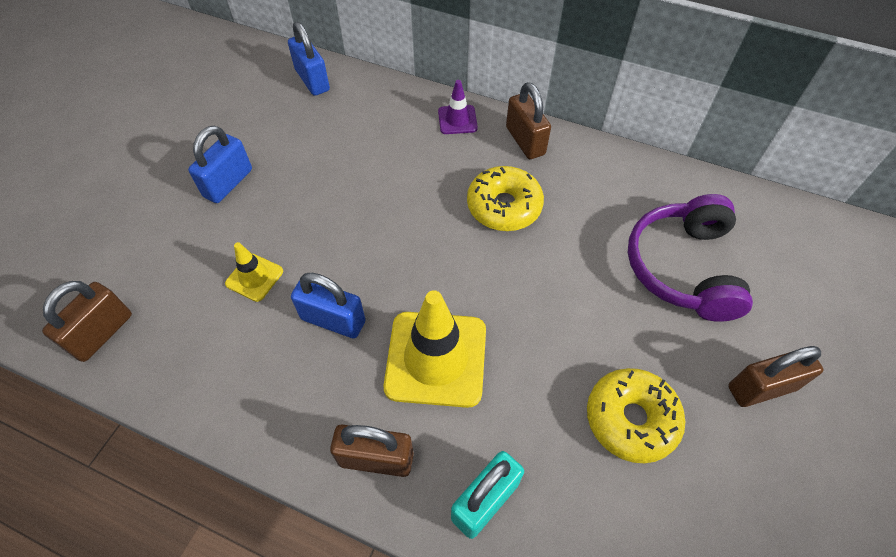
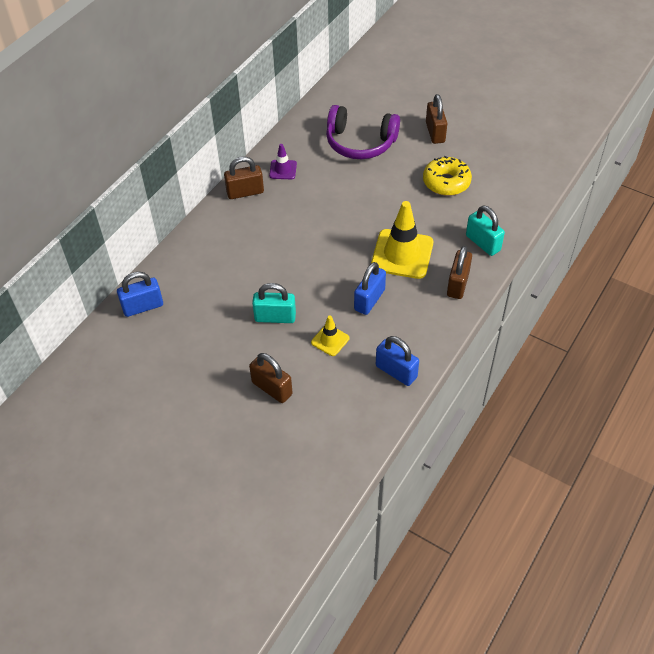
camera: 80 degrees left, 5 degrees down
brown padlock [42,281,132,362] -> brown padlock moved to [249,353,292,403]
blue padlock [188,125,252,203] -> blue padlock moved to [376,336,419,386]
purple traffic cone [438,80,478,134] -> purple traffic cone moved to [269,144,297,179]
yellow donut [467,166,544,231] -> none
none -> turquoise padlock [252,283,296,323]

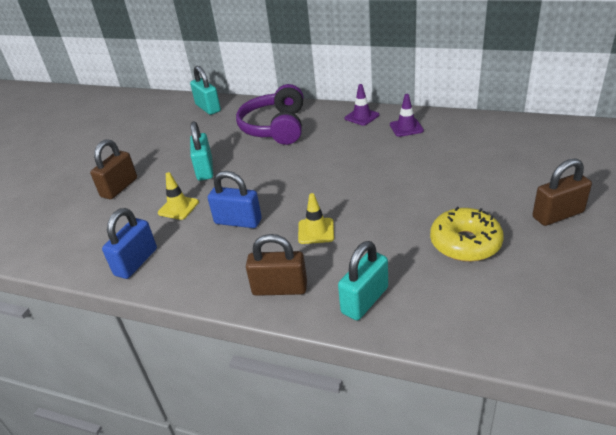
camera: 80 degrees right, 15 degrees down
blue padlock [117,272,163,317] -> turquoise padlock [190,66,221,115]
brown padlock [224,156,264,199] -> purple traffic cone [345,84,379,126]
purple headphones [326,105,400,159] -> purple headphones moved to [236,84,303,145]
yellow traffic cone [371,201,433,279] -> yellow traffic cone [298,193,334,244], size x0.50

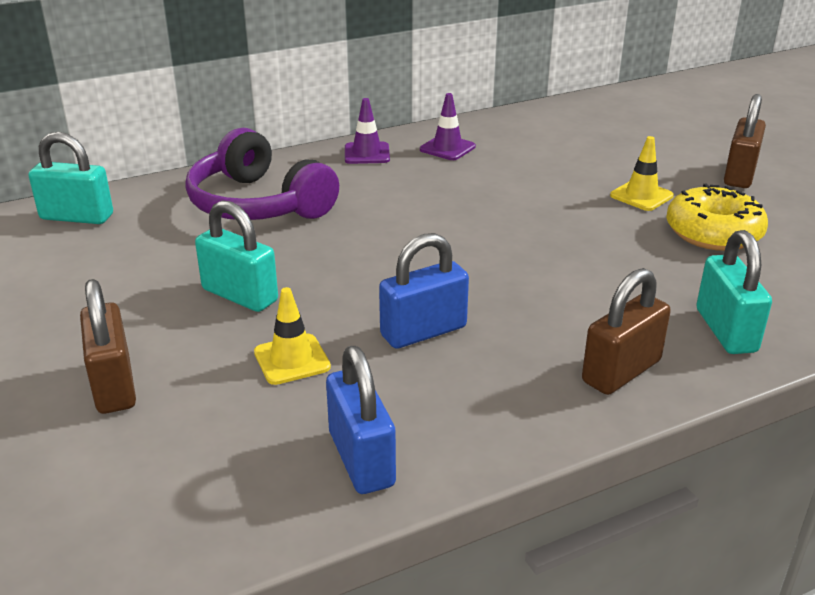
camera: 50 degrees left, 5 degrees down
yellow traffic cone [298,193,334,244] -> yellow traffic cone moved to [610,136,674,211]

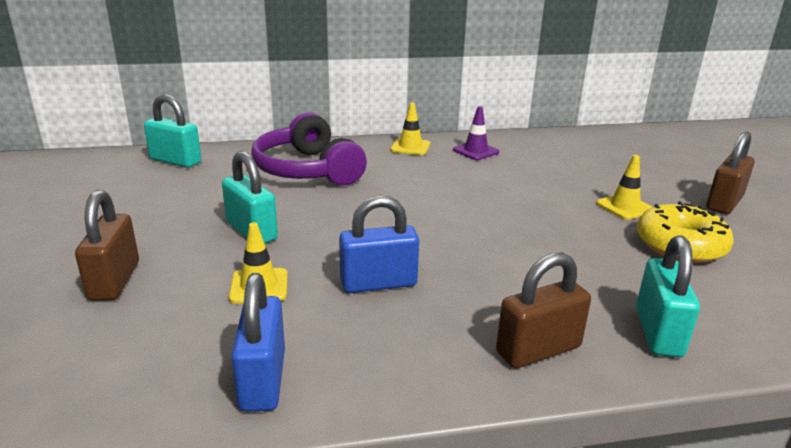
camera: 15 degrees right, 5 degrees down
purple traffic cone [345,98,390,164] -> yellow traffic cone [391,102,430,155]

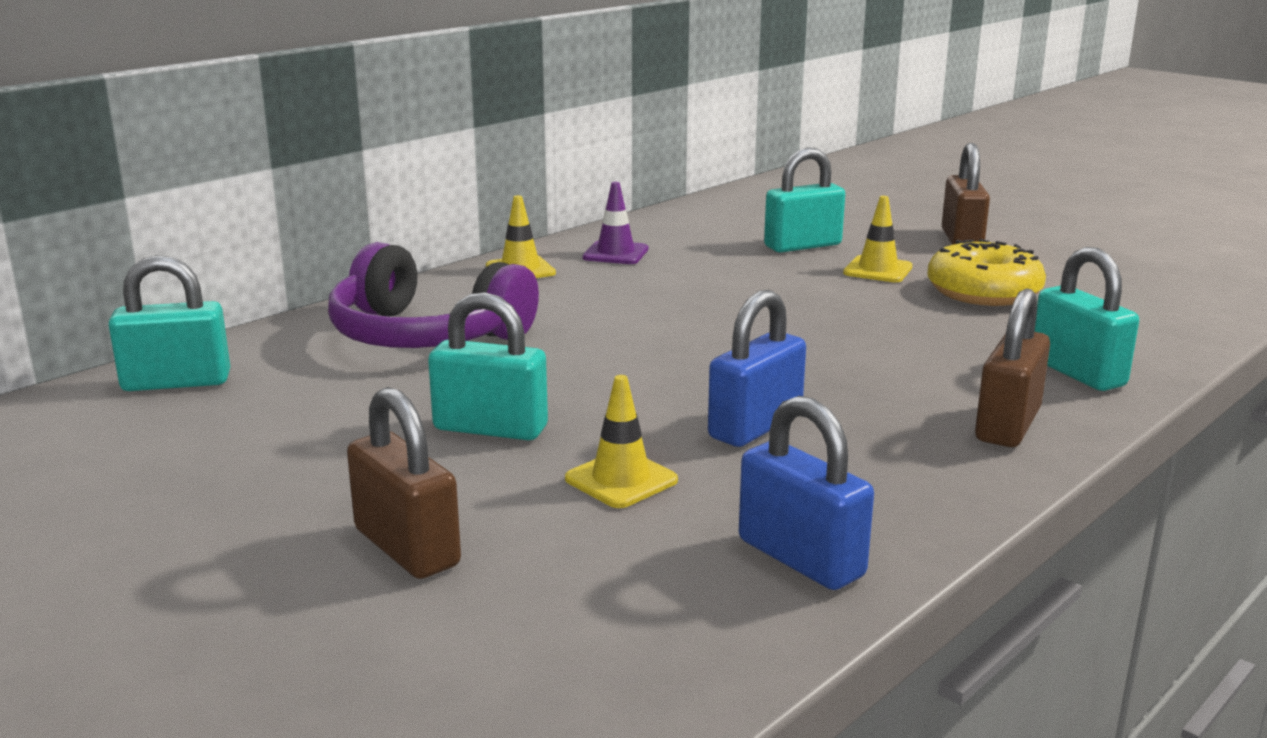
camera: 35 degrees left, 5 degrees down
none -> turquoise padlock [764,147,845,252]

